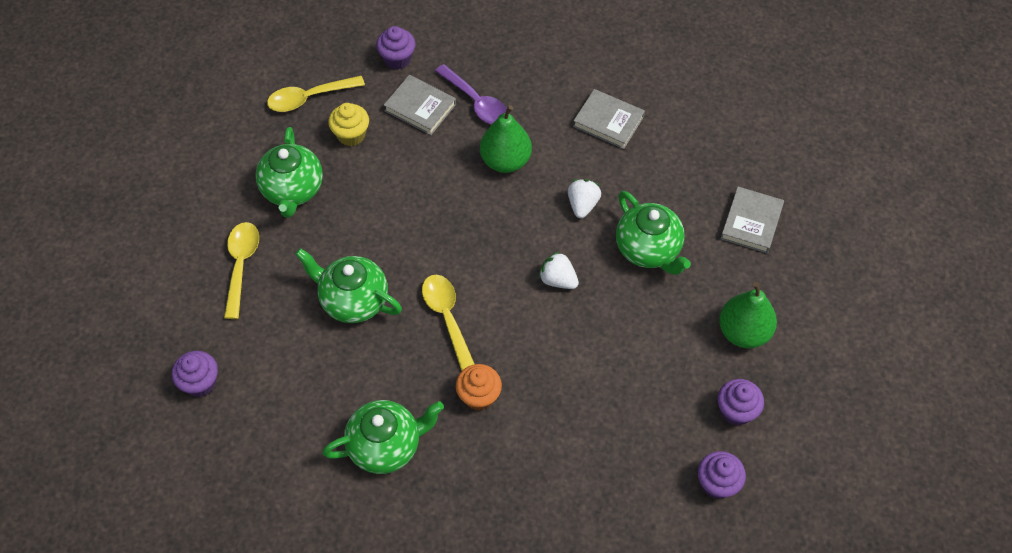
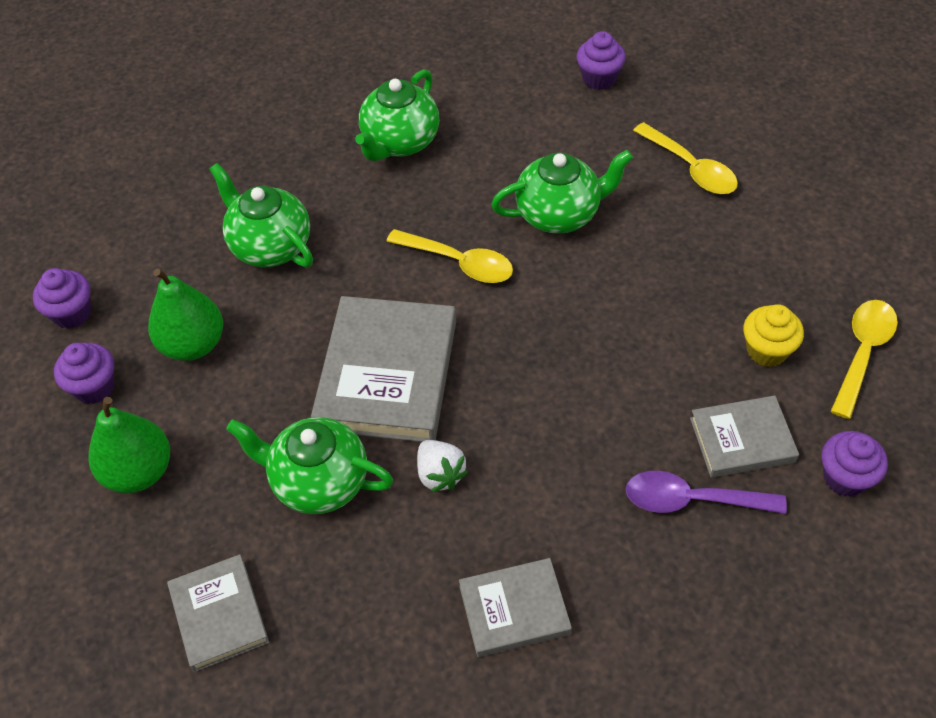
camera: 140 degrees right, 5 degrees down
green teapot [255,127,323,218] -> green teapot moved to [210,163,313,267]
orange cupcake [456,364,502,411] -> none
green pear [480,105,532,173] -> green pear moved to [148,268,223,361]
white strawberry [539,251,579,289] -> grey book [311,296,456,442]

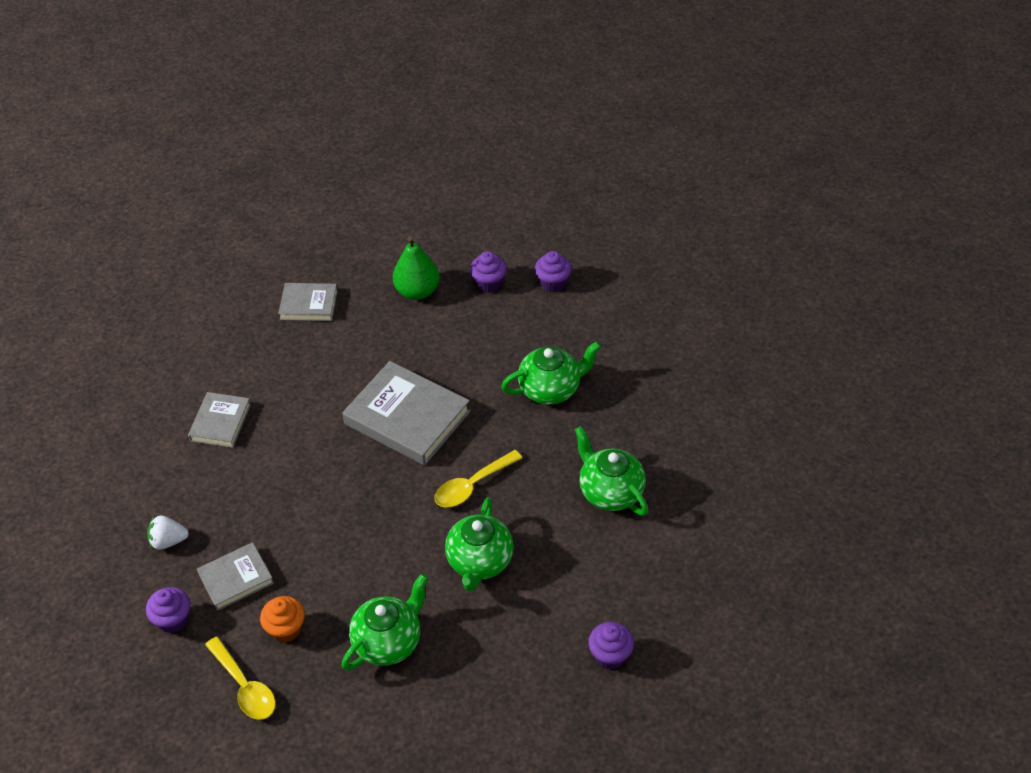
camera: 115 degrees right, 5 degrees down
green pear [148,268,223,361] -> none
green teapot [226,417,393,514] -> green teapot moved to [342,574,428,671]
white strawberry [417,440,468,492] -> white strawberry moved to [147,515,189,550]
purple spoon [626,471,787,514] -> none
yellow spoon [633,122,738,194] -> none
grey book [690,395,799,478] -> grey book turned 45 degrees clockwise [197,542,274,611]
yellow cupcake [743,304,804,367] -> orange cupcake [260,596,305,643]

